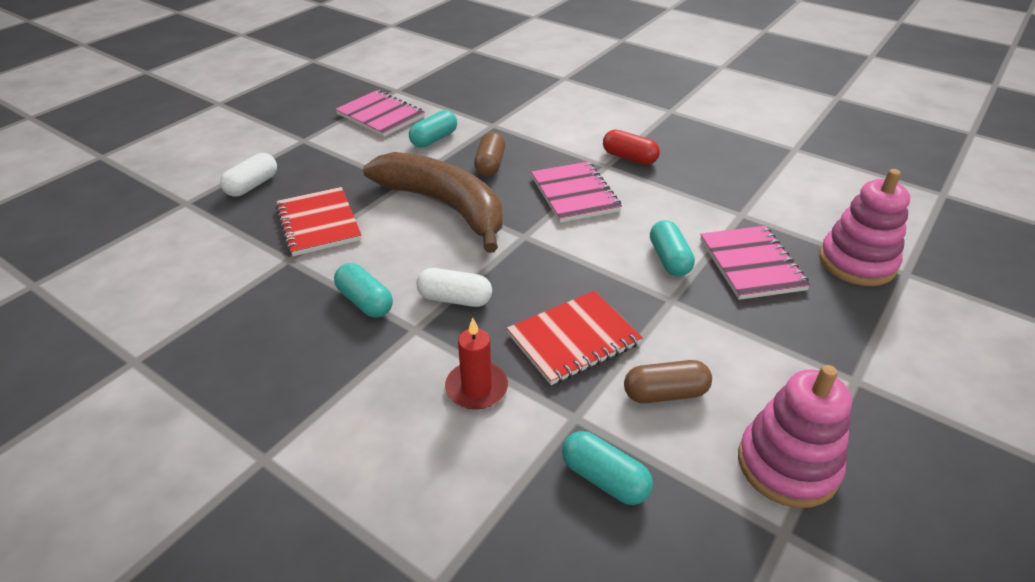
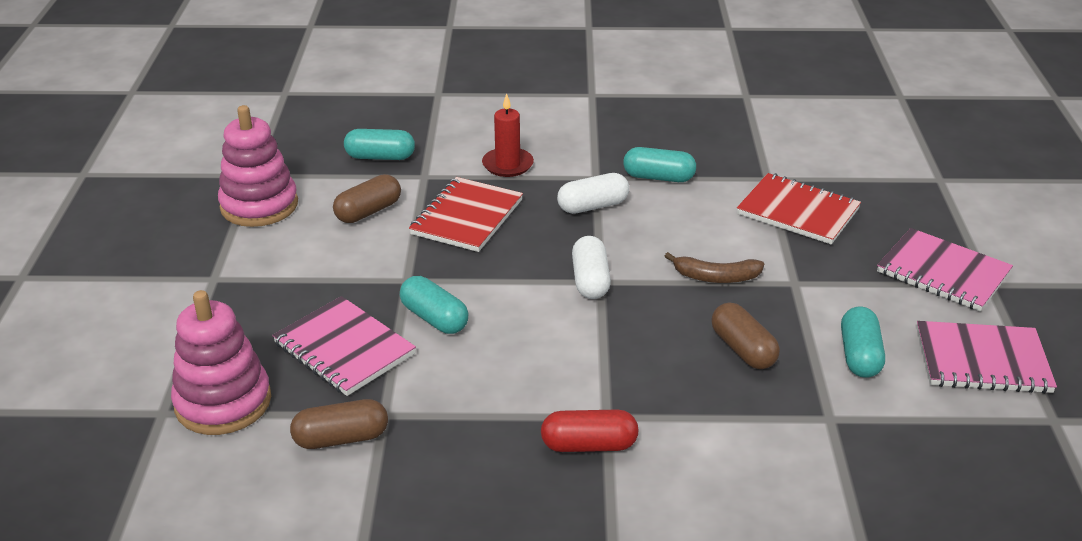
camera: 145 degrees right, 5 degrees down
white capsule [220,153,277,197] -> white capsule moved to [572,236,611,299]
brown banana [363,152,502,253] -> brown banana [665,252,764,283], size x0.42
pink notebook [531,161,622,223] -> pink notebook moved to [877,228,1013,312]
none -> brown capsule [290,399,388,449]

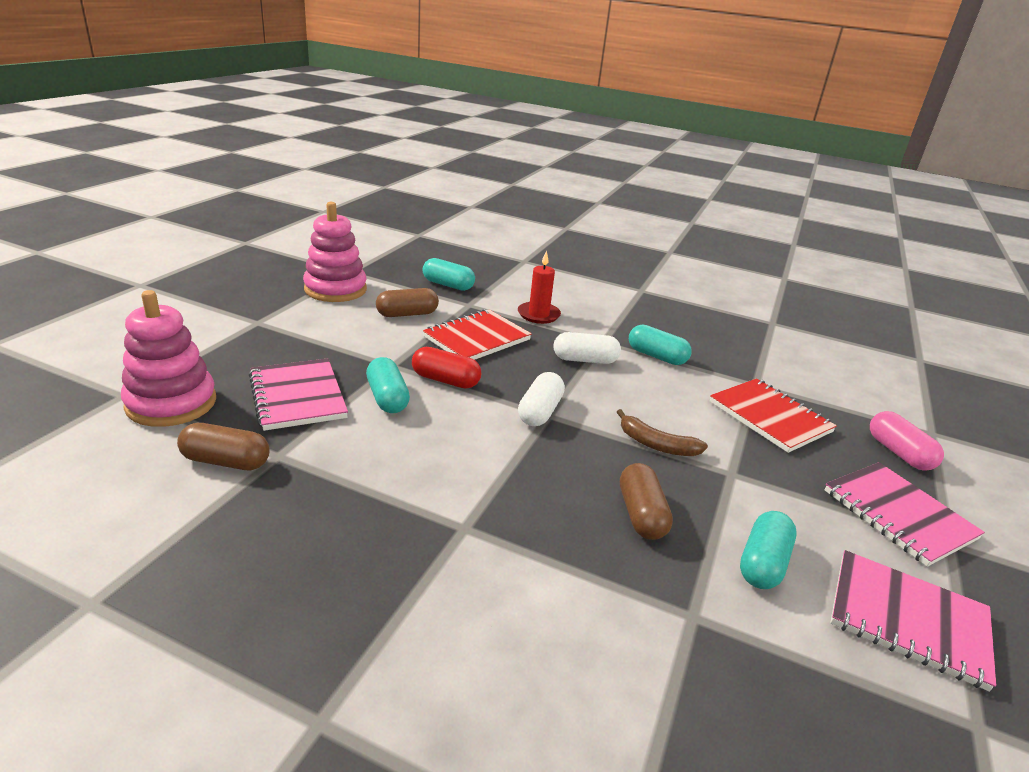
camera: 20 degrees right, 5 degrees down
red capsule [541,409,639,452] -> red capsule moved to [412,347,481,388]
none -> pink capsule [870,411,944,471]

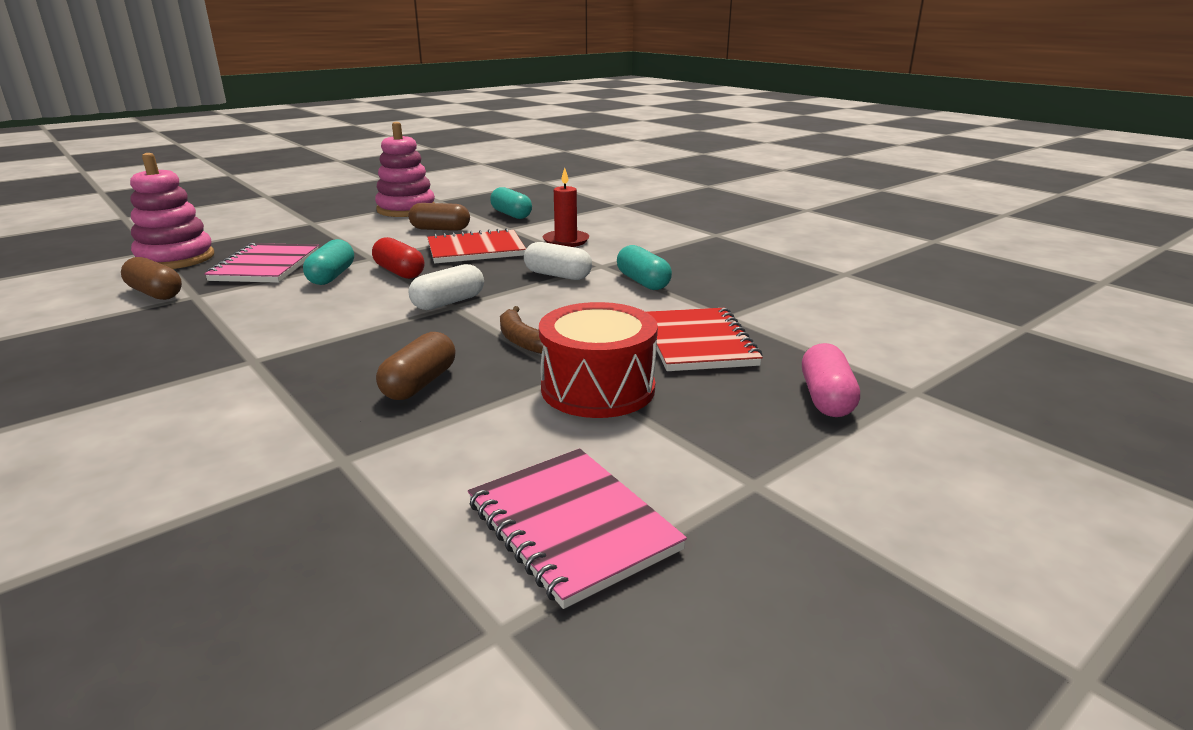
camera: 30 degrees right, 5 degrees down
turquoise capsule [740,511,797,589] -> none
pink notebook [825,462,985,567] -> none
none -> red drum [539,302,658,418]

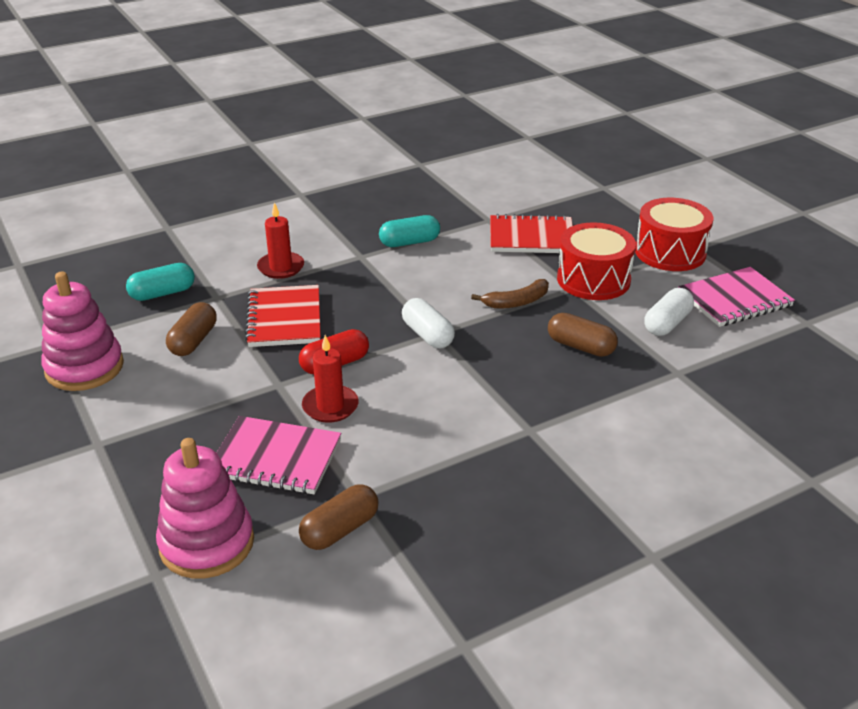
camera: 80 degrees left, 10 degrees up
turquoise capsule [303,239,354,285] -> red candle [302,335,359,423]
white capsule [524,242,592,280] -> white capsule moved to [645,288,694,336]
pink capsule [802,343,860,417] -> none
none -> red drum [635,198,713,271]

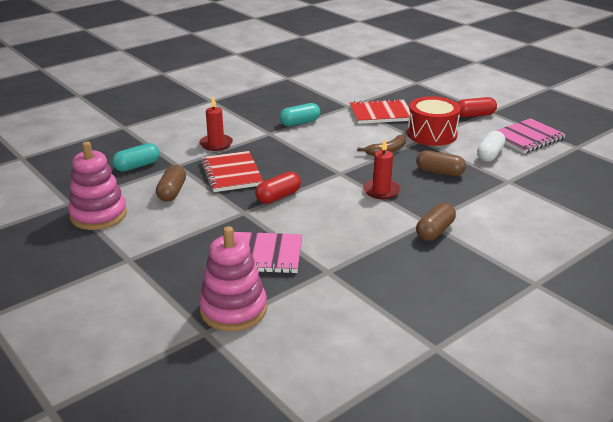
camera: 10 degrees left, 5 degrees down
brown capsule [299,484,379,550] -> brown capsule moved to [416,203,456,241]
red candle [302,335,359,423] -> red candle moved to [363,139,401,199]
white capsule [402,298,455,348] -> none
red drum [635,198,713,271] -> red capsule [458,97,497,117]

